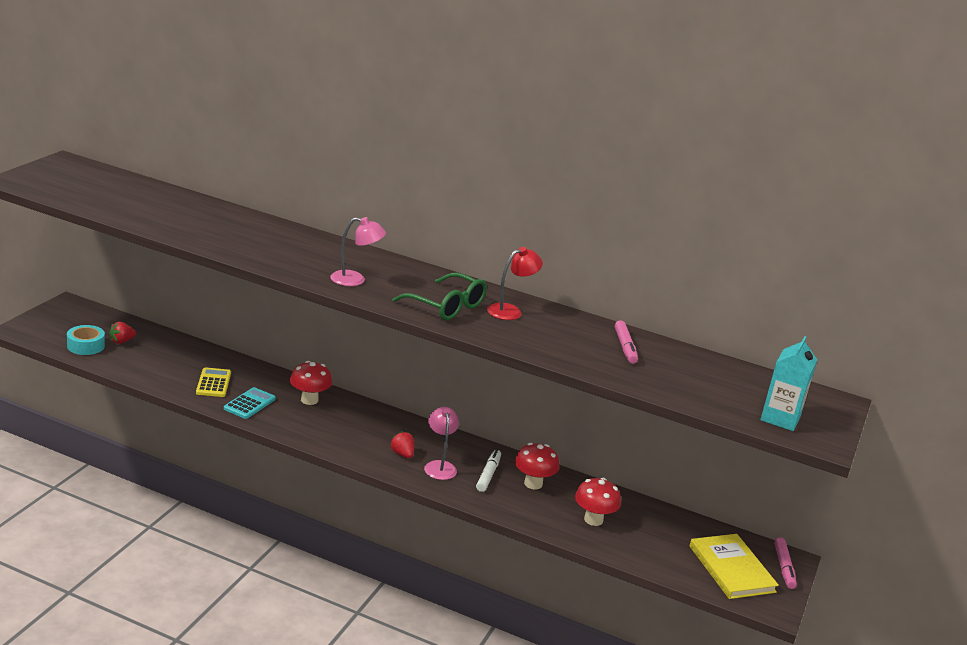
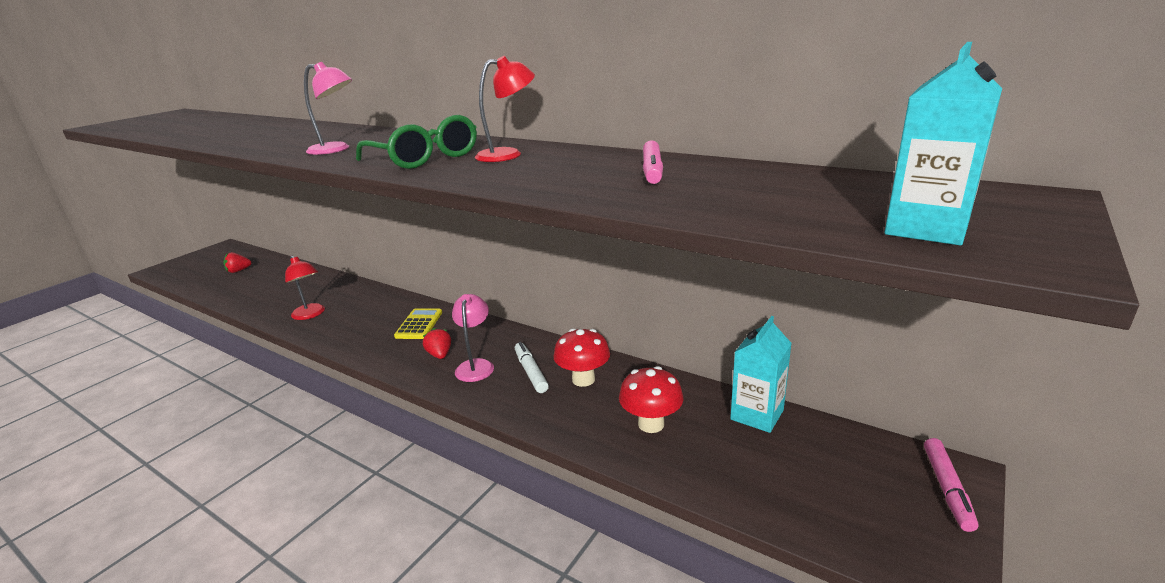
camera: 15 degrees right, 0 degrees up
turquoise tape [67,325,105,355] -> none
yellow calculator [196,367,231,397] -> yellow calculator moved to [394,309,442,339]
turquoise calculator [224,387,276,419] -> red lamp [285,256,325,320]
red mushroom [290,361,332,405] -> none
white marker [476,449,501,492] -> white marker turned 45 degrees counterclockwise [515,342,549,393]
yellow book [690,534,779,599] -> none
none -> turquoise carton [730,316,792,433]

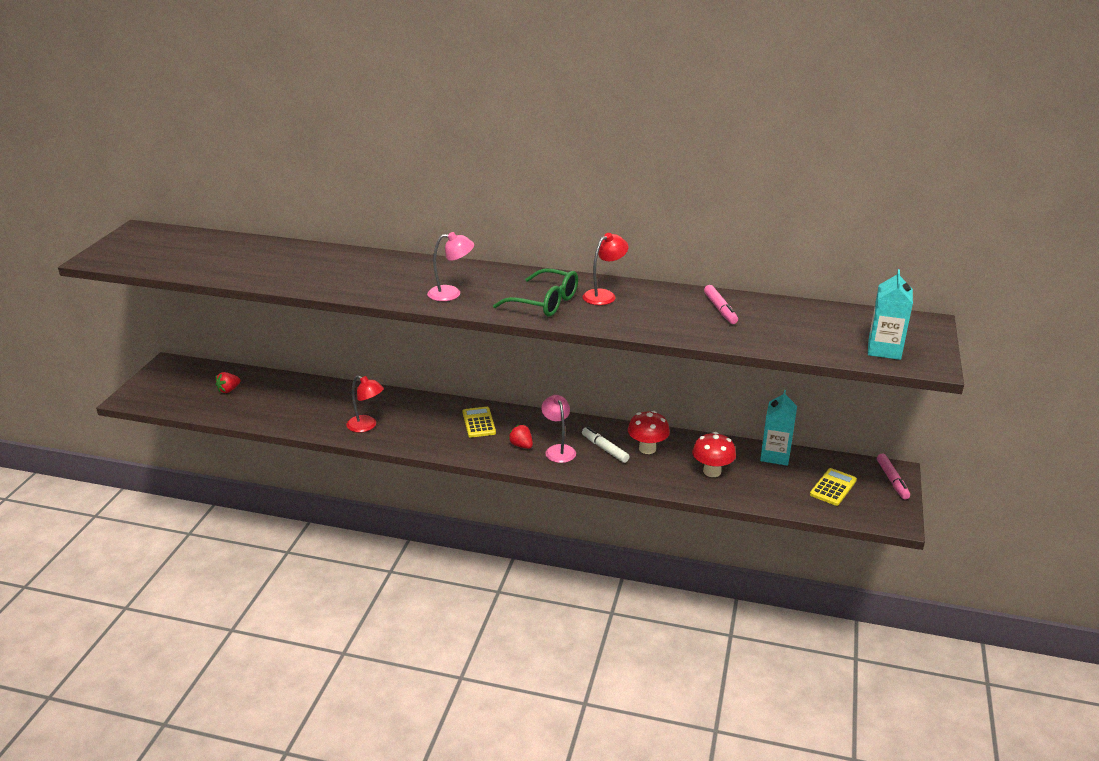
camera: 20 degrees left, 5 degrees up
none -> yellow calculator [810,468,857,506]

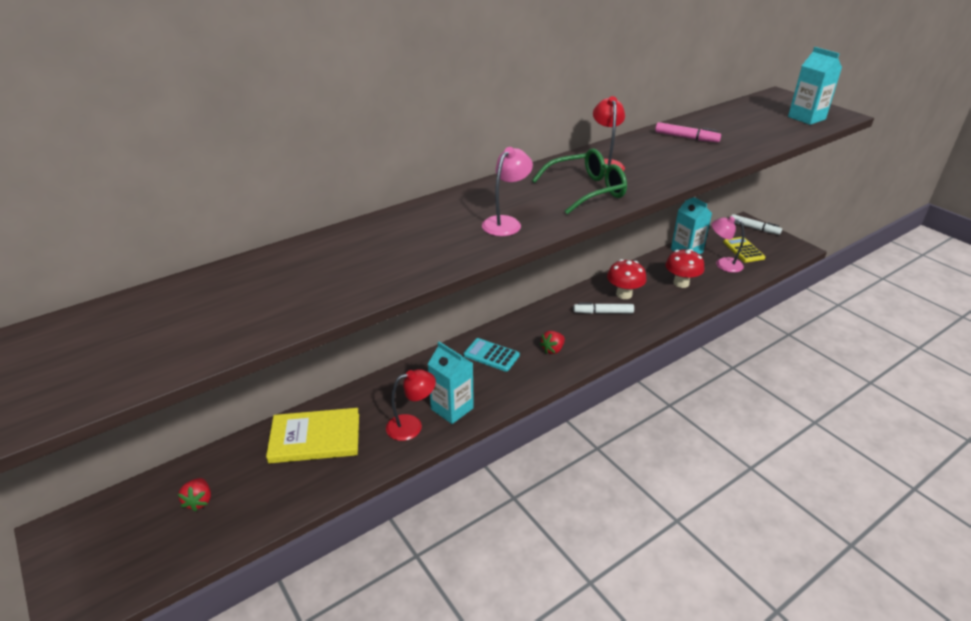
camera: 50 degrees left, 5 degrees up
yellow calculator [463,407,496,438] -> turquoise calculator [464,338,520,372]
red strawberry [508,424,533,449] -> red strawberry turned 45 degrees counterclockwise [540,331,565,354]
pink lamp [541,395,576,463] -> pink lamp moved to [712,216,744,272]
pink marker [877,453,910,500] -> white marker [732,214,782,235]
none -> yellow book [266,408,359,463]
none -> turquoise carton [428,342,474,424]

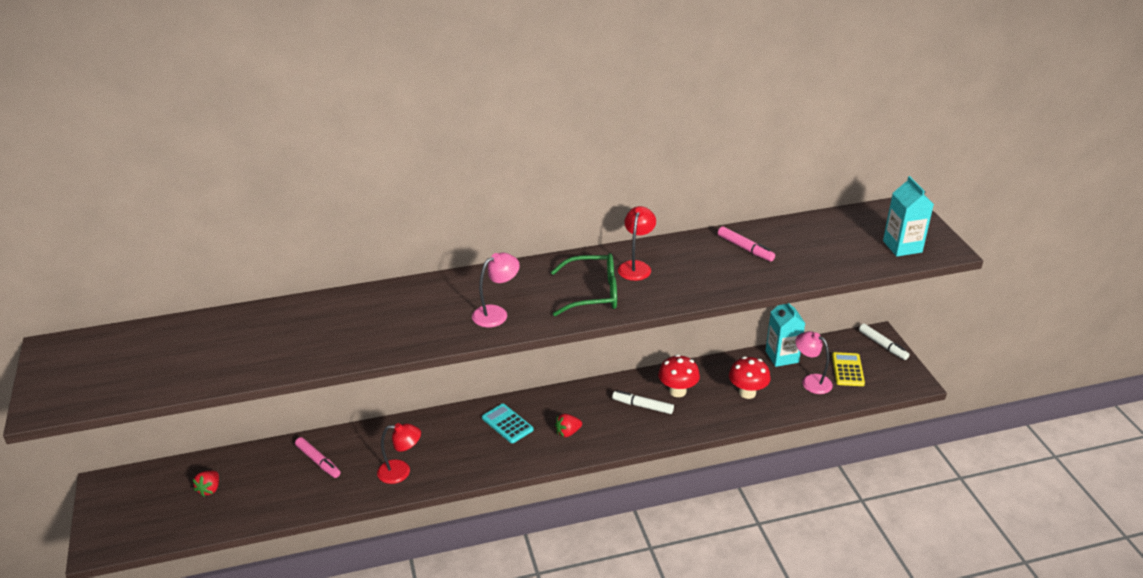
camera: 20 degrees right, 0 degrees up
yellow book [266,408,359,463] -> pink marker [295,437,341,478]
turquoise carton [428,342,474,424] -> none

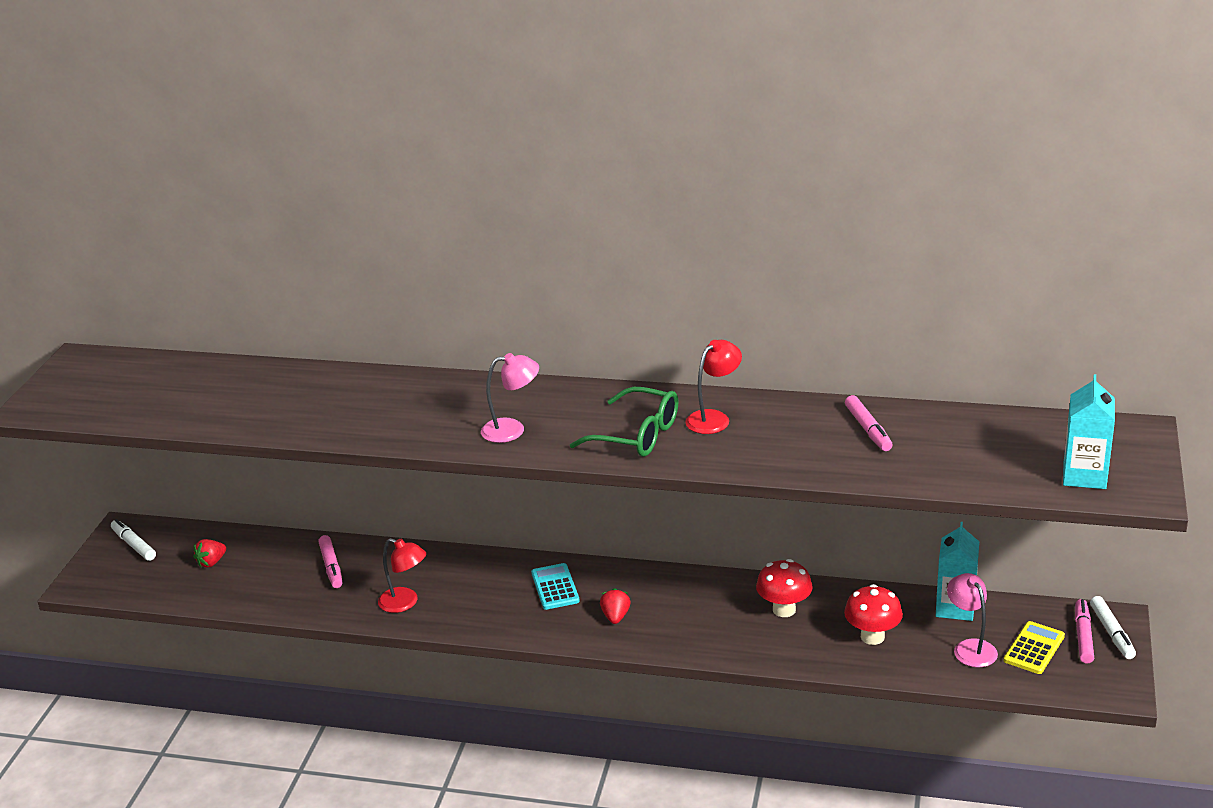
camera: 30 degrees right, 5 degrees down
red strawberry [555,413,582,437] -> red strawberry turned 90 degrees clockwise [600,588,630,624]
white marker [612,390,674,414] -> white marker moved to [111,519,156,561]
none -> pink marker [1075,599,1094,664]

